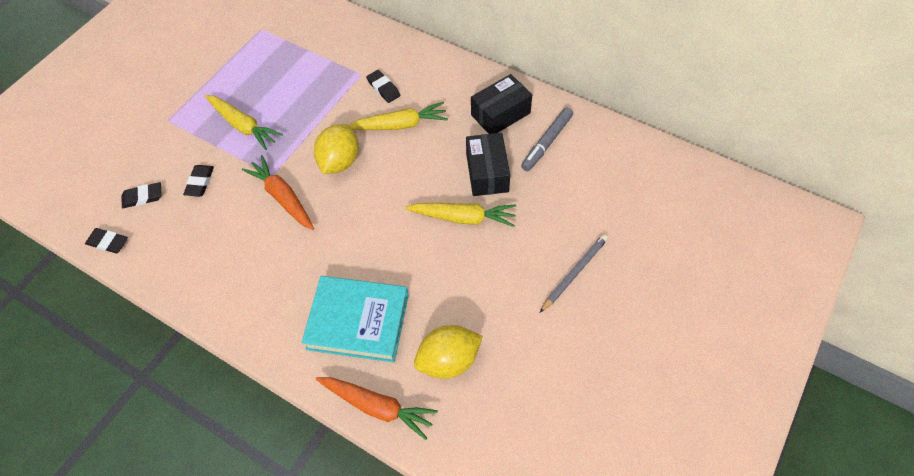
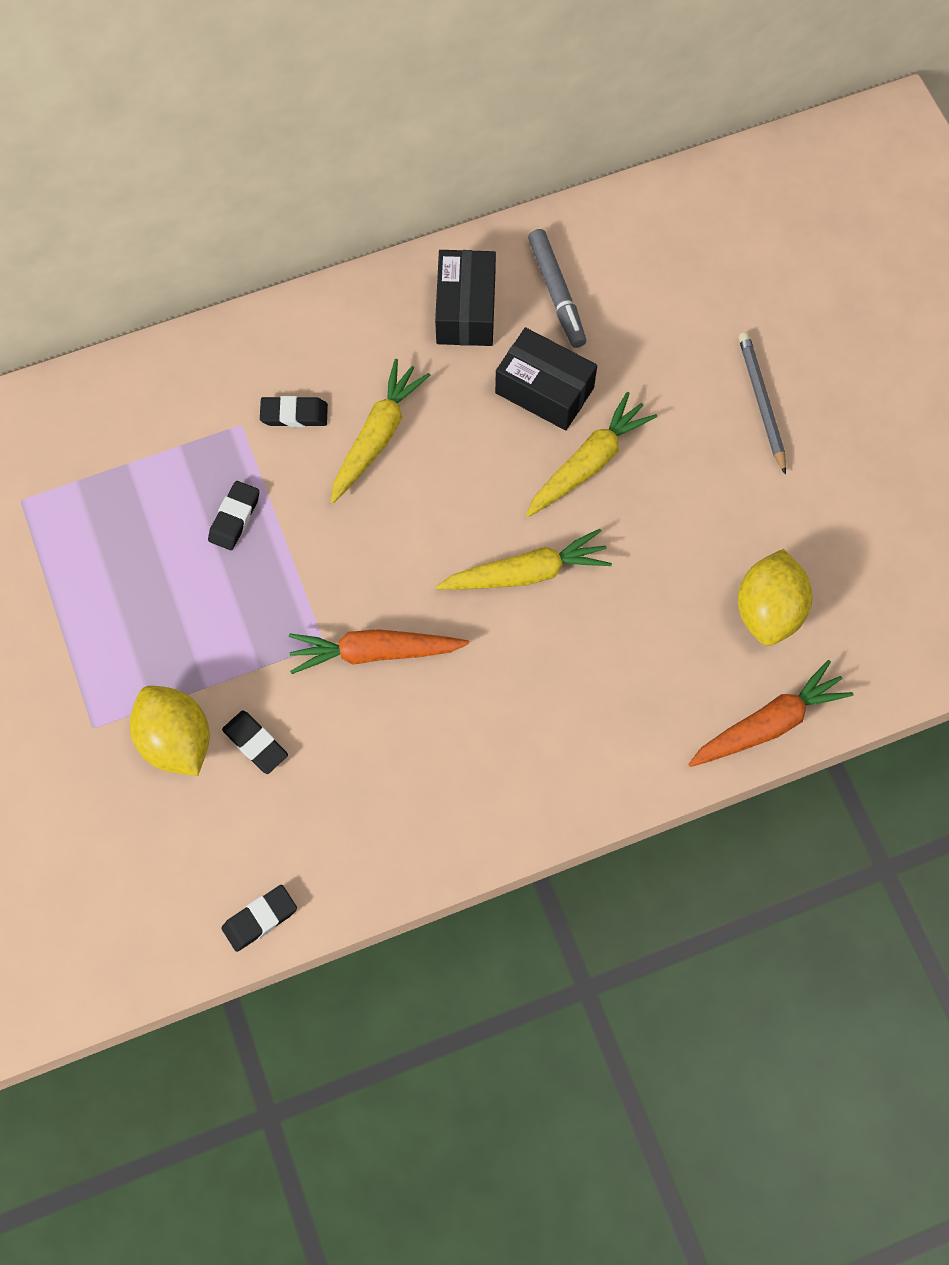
camera: 55 degrees left, 10 degrees up
black eraser [122,182,162,208] -> black eraser moved to [208,481,260,550]
yellow carrot [205,95,283,150] -> yellow carrot moved to [436,529,612,590]
turquoise book [301,276,409,362] -> none
yellow lemon [314,124,359,174] -> yellow lemon moved to [130,686,210,776]

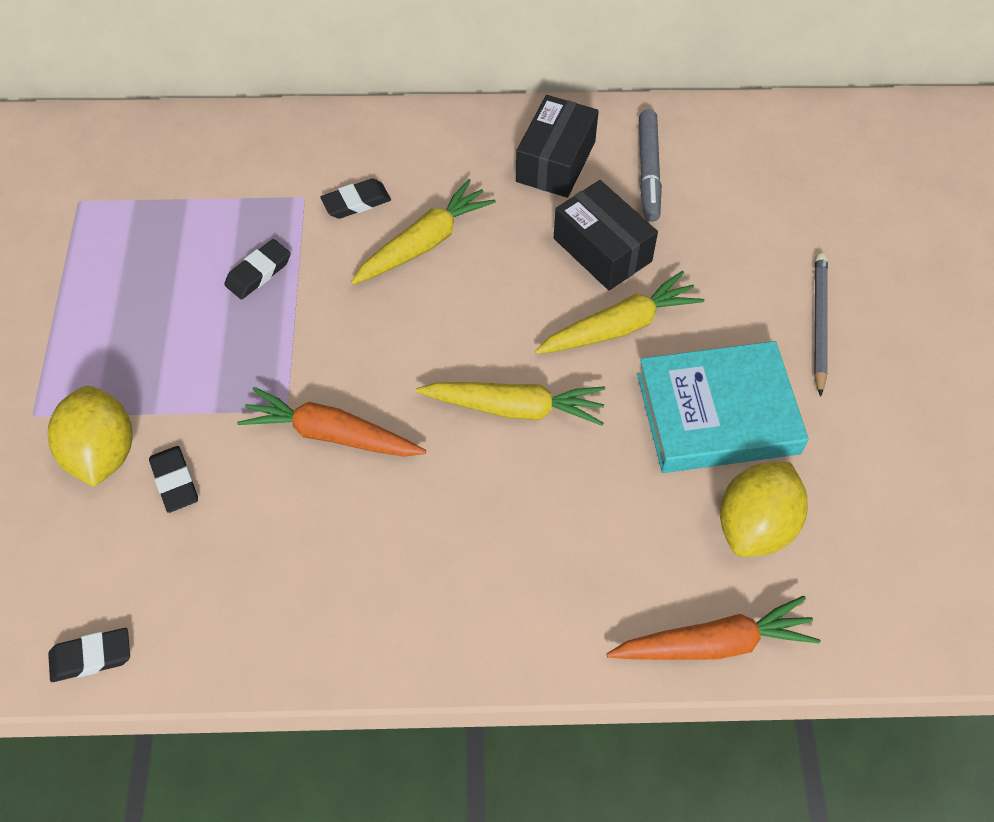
camera: 20 degrees right, 10 degrees down
black eraser [260,396,328,427] -> black eraser turned 45 degrees counterclockwise [321,178,391,219]
none -> turquoise book [637,341,808,473]

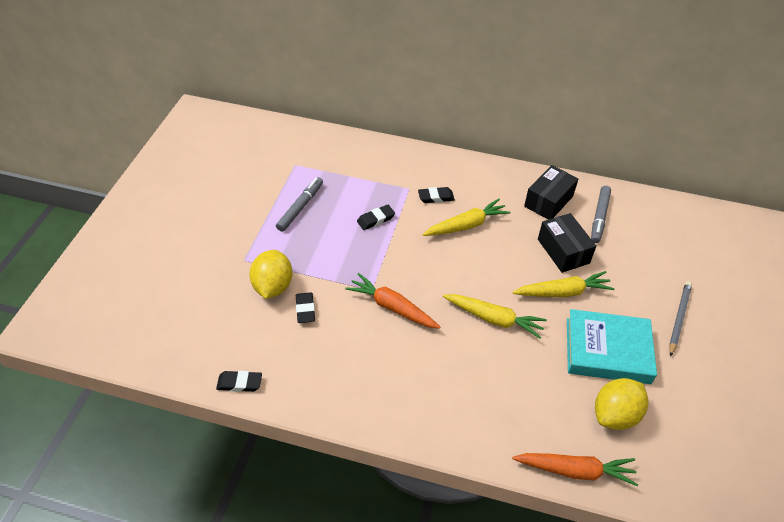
camera: 15 degrees right, 10 degrees down
none -> grey marker [276,177,323,232]

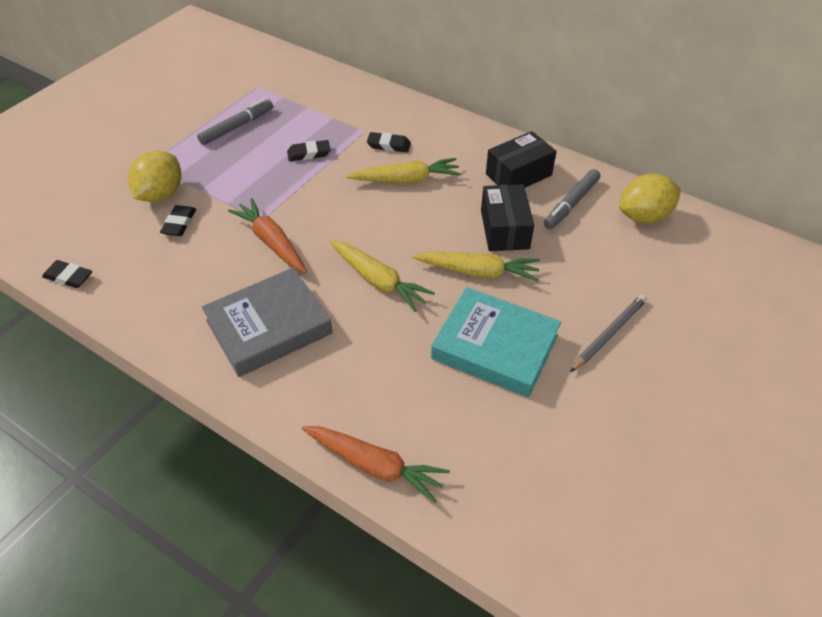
camera: 20 degrees right, 0 degrees up
yellow lemon [595,378,648,430] -> yellow lemon moved to [619,174,681,223]
none -> grey book [202,267,332,377]

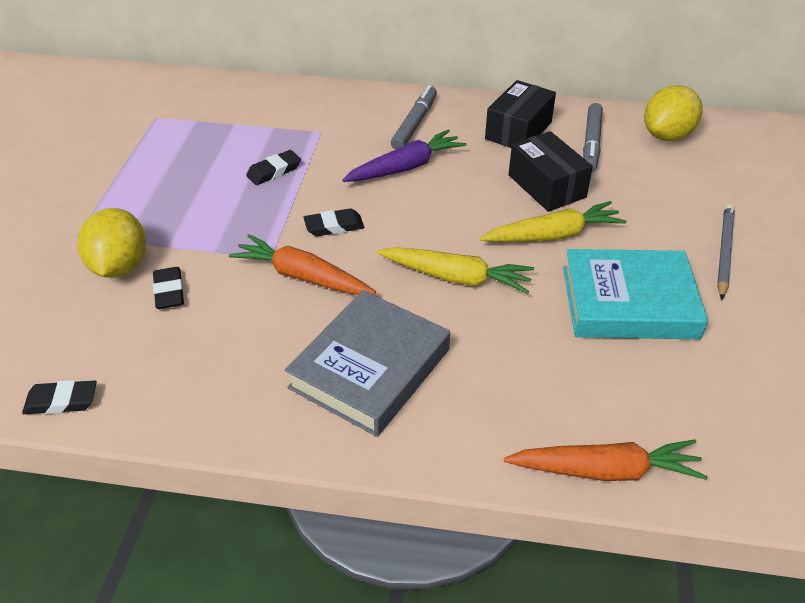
camera: 25 degrees left, 5 degrees down
grey marker [197,98,273,145] -> grey marker moved to [391,85,437,150]
yellow carrot [346,158,461,183] -> purple carrot [342,129,466,182]
black eraser [367,132,411,152] -> black eraser moved to [303,208,364,236]

